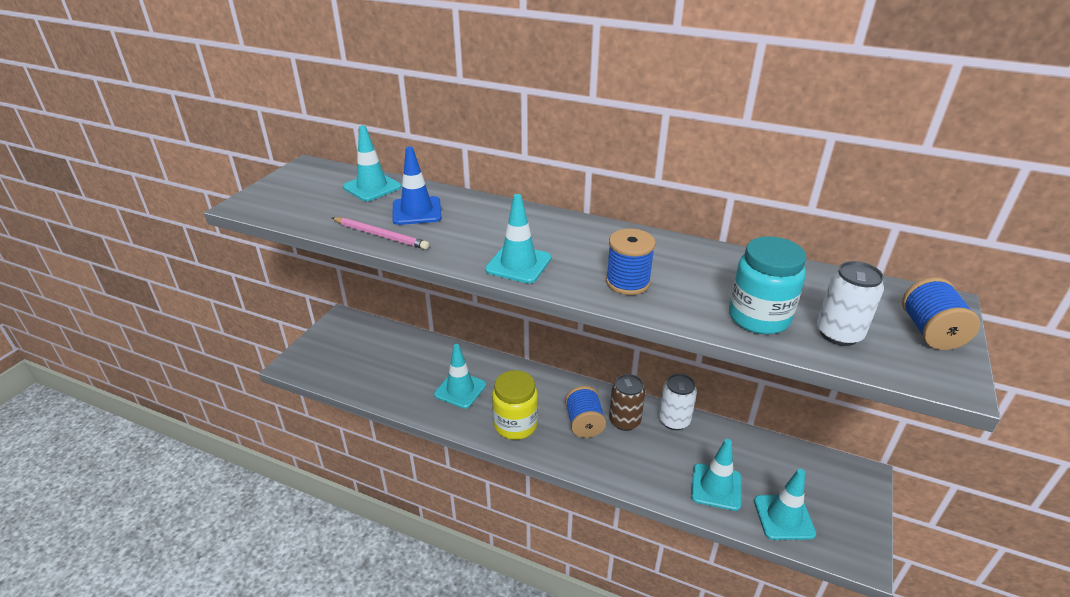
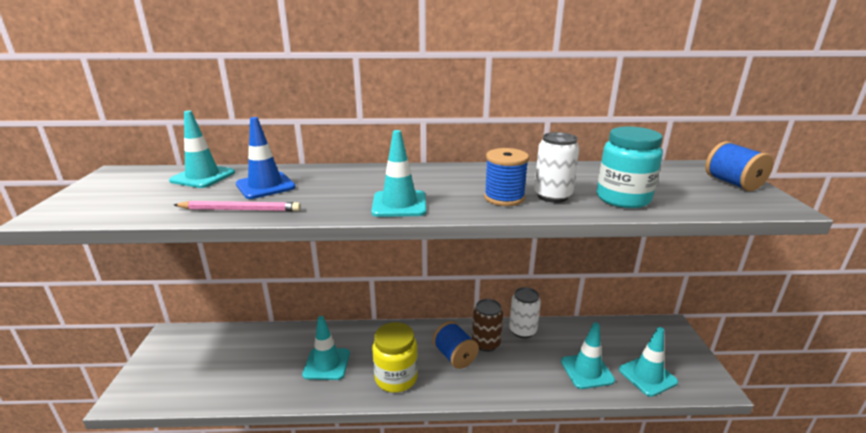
camera: 25 degrees left, 10 degrees down
white can [817,261,884,346] -> white can moved to [534,132,579,203]

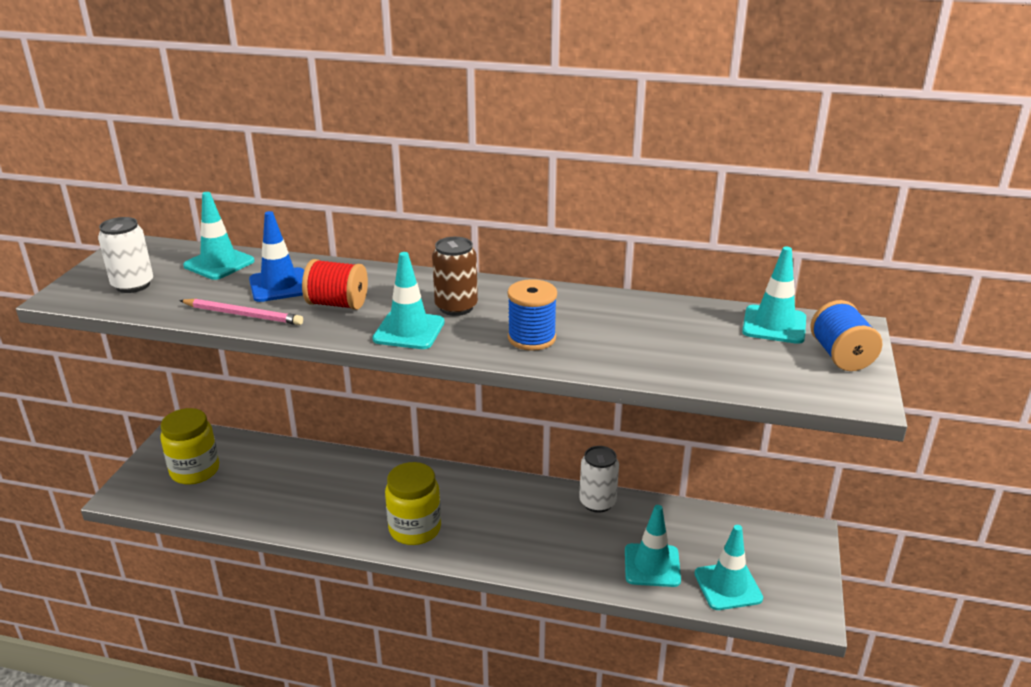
camera: 15 degrees right, 5 degrees up
turquoise traffic cone [302,316,350,380] -> turquoise traffic cone moved to [742,246,806,344]
blue spool [433,321,479,369] -> none
brown can [472,299,503,352] -> brown can moved to [432,237,478,316]
white can [534,132,579,203] -> white can moved to [98,217,153,293]
turquoise jar [597,127,663,208] -> none
none -> yellow jar [160,408,219,485]
none -> red spool [302,259,368,310]

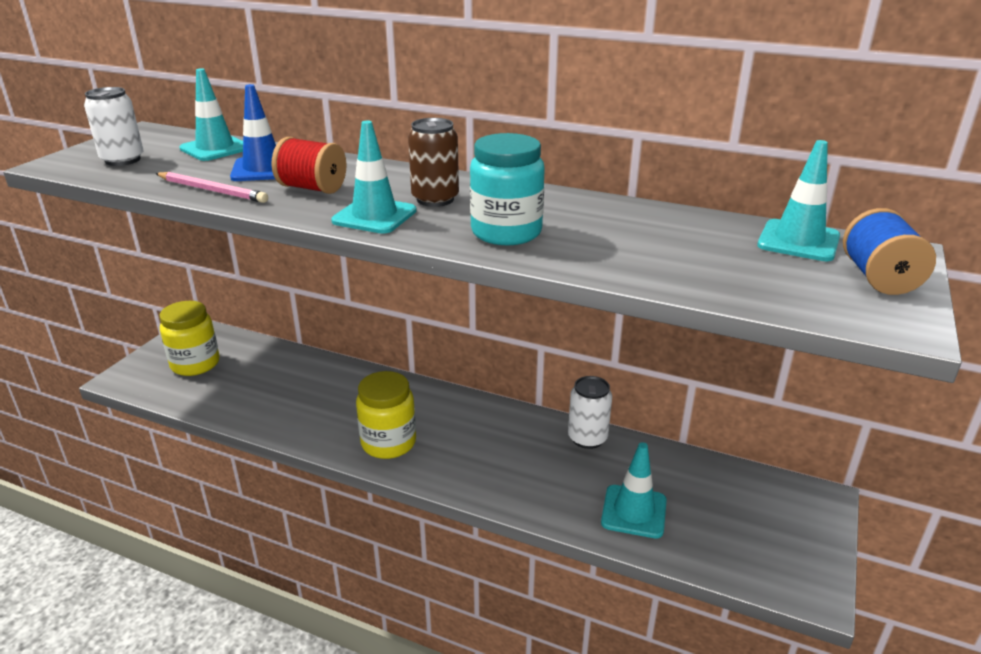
camera: 10 degrees right, 0 degrees up
blue spool [507,279,557,351] -> turquoise jar [470,133,545,245]
turquoise traffic cone [694,525,763,610] -> none

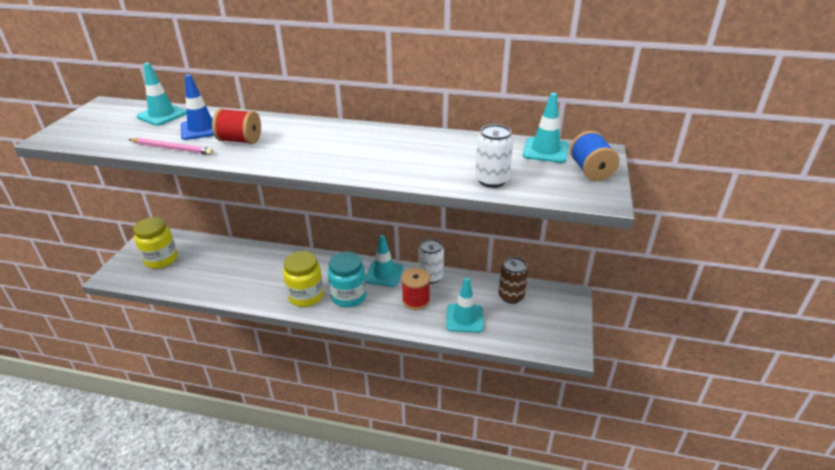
camera: 10 degrees left, 5 degrees up
white can [84,87,144,166] -> white can moved to [475,124,513,188]
turquoise traffic cone [331,121,417,234] -> turquoise traffic cone moved to [366,235,403,287]
brown can [408,118,459,207] -> brown can moved to [499,257,528,304]
turquoise jar [470,133,545,245] -> turquoise jar moved to [328,252,367,307]
none -> red spool [401,268,430,310]

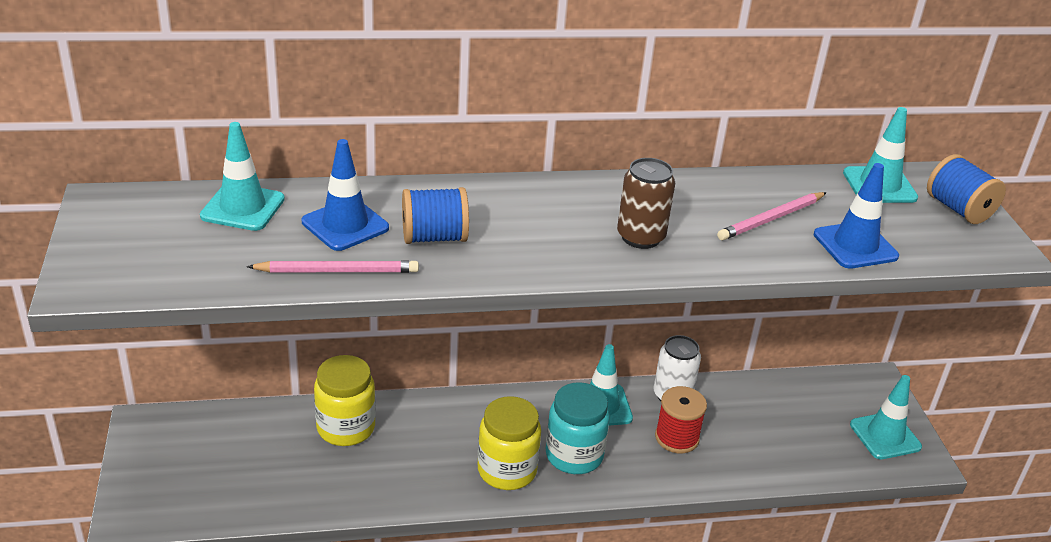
camera: 25 degrees left, 0 degrees up
yellow jar [133,217,178,269] -> yellow jar moved to [314,355,376,446]
red spool [212,108,261,144] -> blue spool [402,187,469,244]
turquoise traffic cone [446,277,484,333] -> turquoise traffic cone moved to [850,375,922,459]
white can [475,124,513,188] -> blue traffic cone [814,163,899,269]
brown can [499,257,528,304] -> brown can moved to [617,158,675,249]
none -> pink pencil [717,192,827,240]

